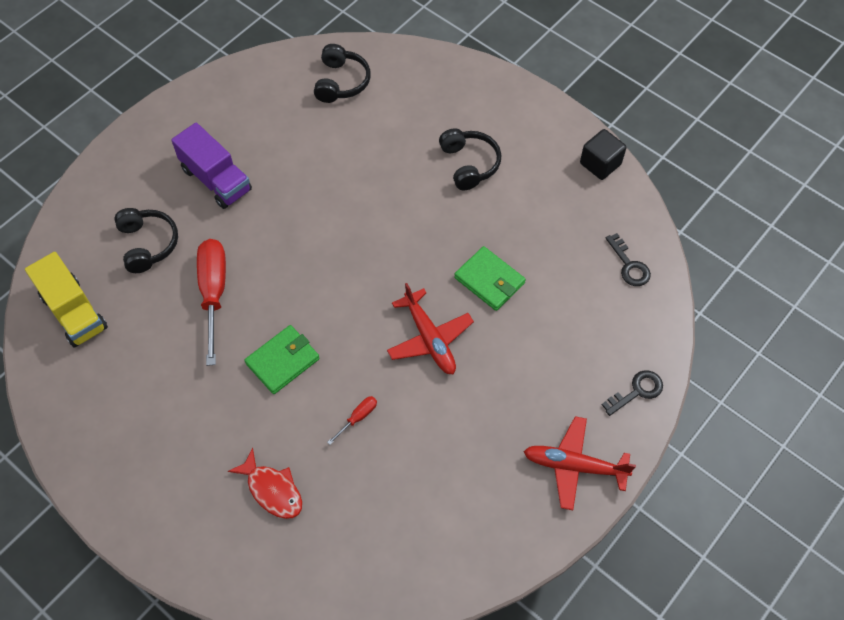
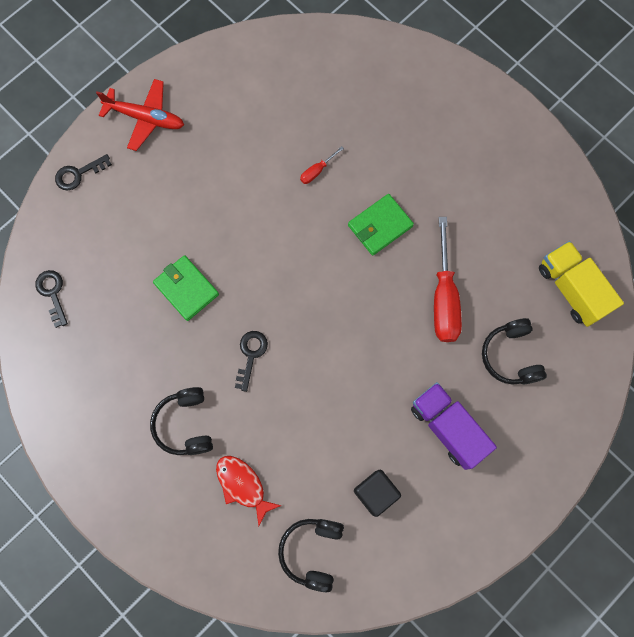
camera: 175 degrees left, 15 degrees up
red fish [228,448,302,519] -> red fish moved to [216,456,282,526]
red plane [387,283,474,374] -> none
black cube [580,129,626,180] -> black cube moved to [354,470,401,517]
none -> black key [235,331,268,392]

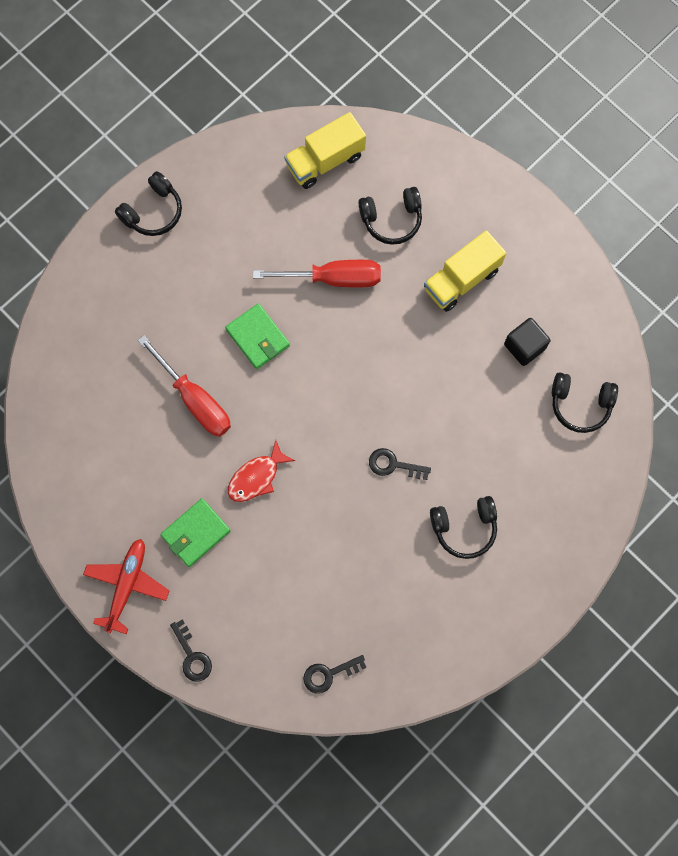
camera: 90 degrees left, 0 degrees up
green wallet [153,255,219,321] -> green wallet moved to [160,498,231,567]
red fish [216,456,282,526] -> red fish moved to [228,440,295,502]
red screwdriver [300,146,344,184] -> red screwdriver [138,335,231,437], size x2.25
purple truck [411,382,497,470] -> yellow truck [424,230,506,312]
none -> black headphones [115,171,182,236]

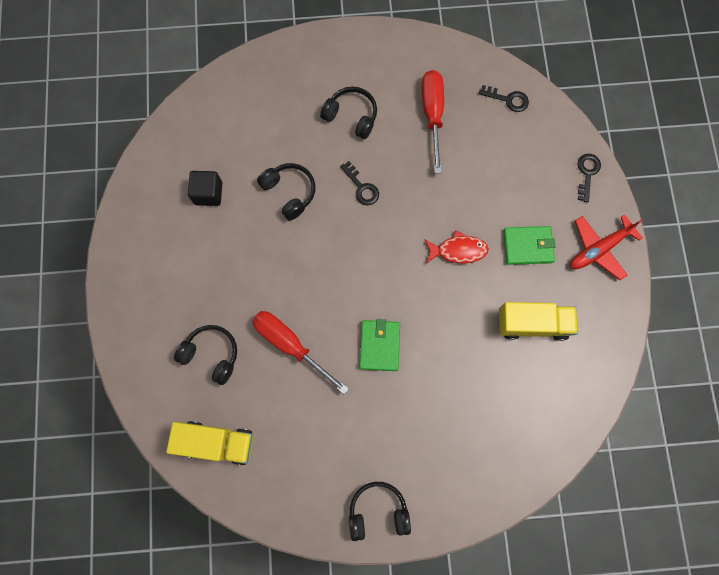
camera: 140 degrees left, 0 degrees up
red screwdriver [138,335,231,437] -> red screwdriver moved to [422,70,444,173]
yellow truck [424,230,506,312] -> yellow truck moved to [499,302,578,341]
black headphones [552,372,618,433] -> black headphones moved to [257,163,315,221]

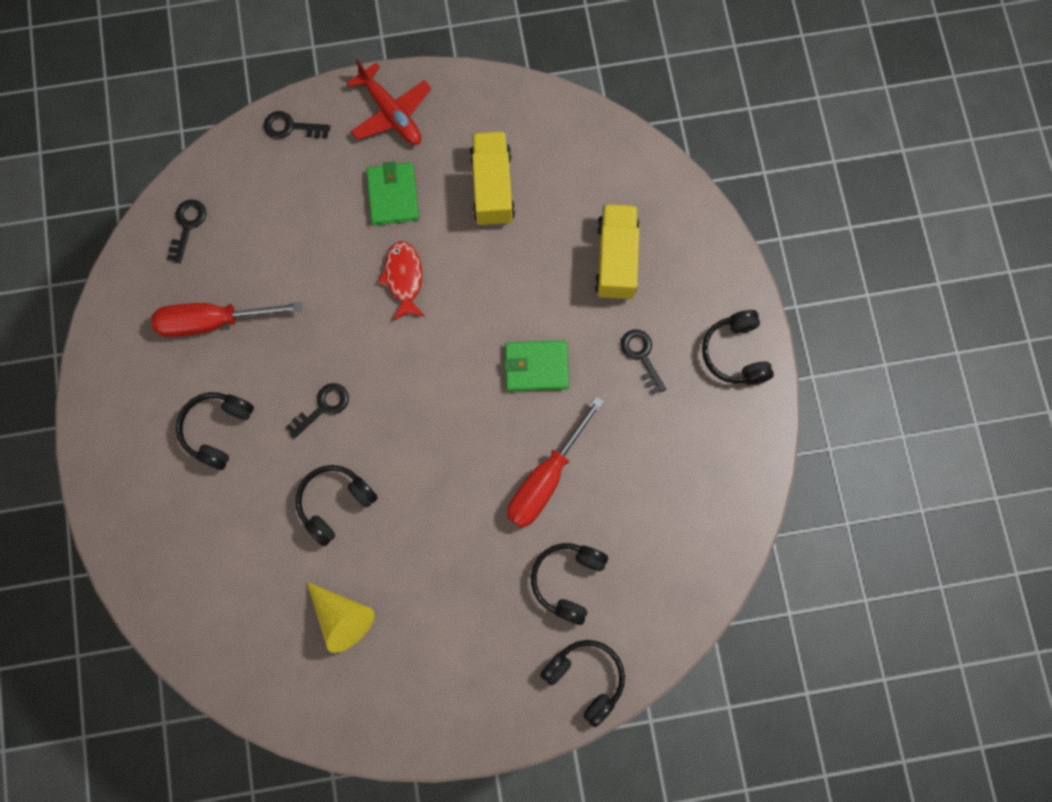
camera: 95 degrees left, 0 degrees up
yellow truck [166,421,253,465] -> yellow truck moved to [594,204,640,300]
black cube [188,171,222,206] -> yellow cone [307,582,374,653]
none -> black headphones [540,640,625,727]
none -> black key [620,330,666,395]

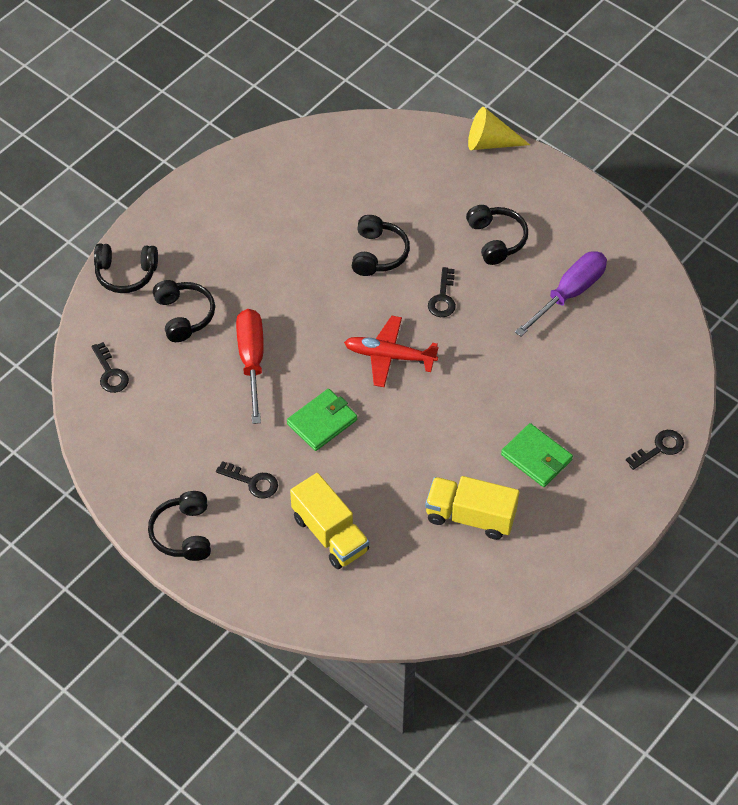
camera: 140 degrees right, 20 degrees down
red screwdriver [151,302,302,337] -> purple screwdriver [515,251,607,336]
black key [167,200,206,263] -> black key moved to [91,342,129,393]
yellow cone [307,582,374,653] -> yellow cone moved to [468,107,530,150]
red plane [347,59,431,145] -> red plane moved to [344,316,439,387]
red fish [378,241,425,321] -> none
yellow truck [470,131,515,226] -> yellow truck turned 150 degrees clockwise [425,476,519,540]
black headphones [702,310,774,385] -> black headphones turned 135 degrees counterclockwise [148,491,211,561]

